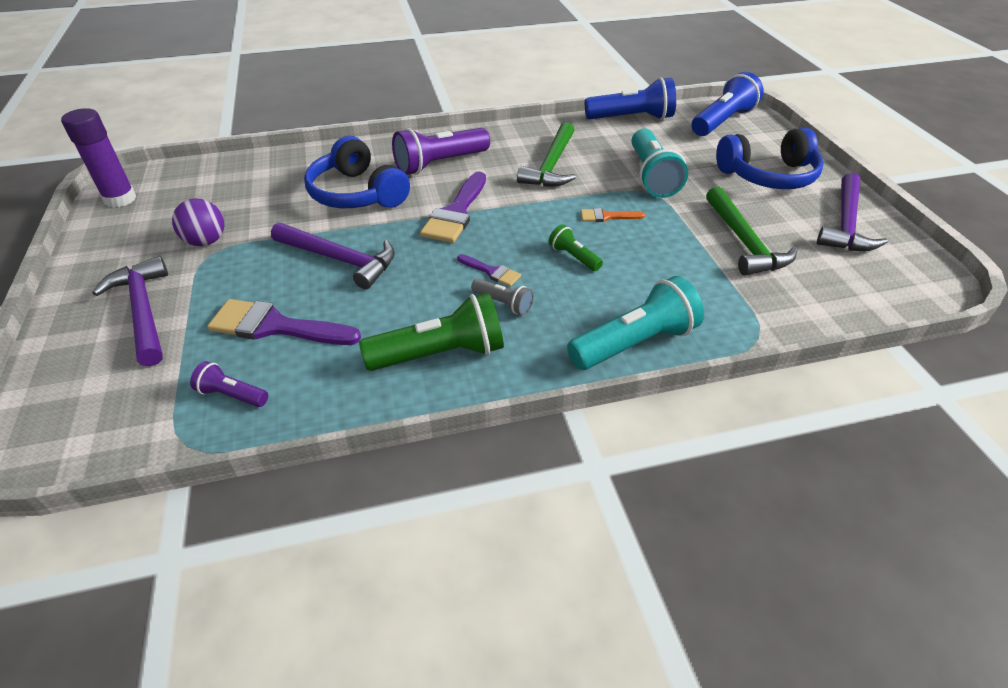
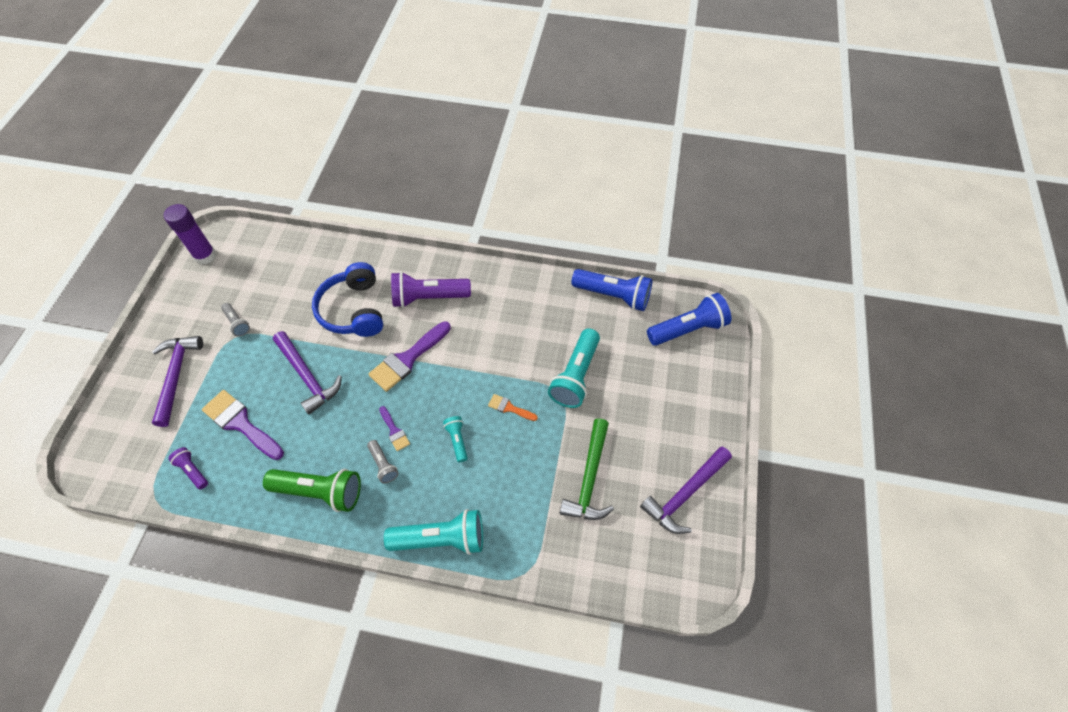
camera: 25 degrees right, 15 degrees up
purple ball [172,198,224,246] -> grey flashlight [221,303,250,337]
green hammer [517,122,576,187] -> none
green flashlight [549,224,603,271] -> turquoise flashlight [443,416,468,462]
blue headphones [716,128,824,189] -> none

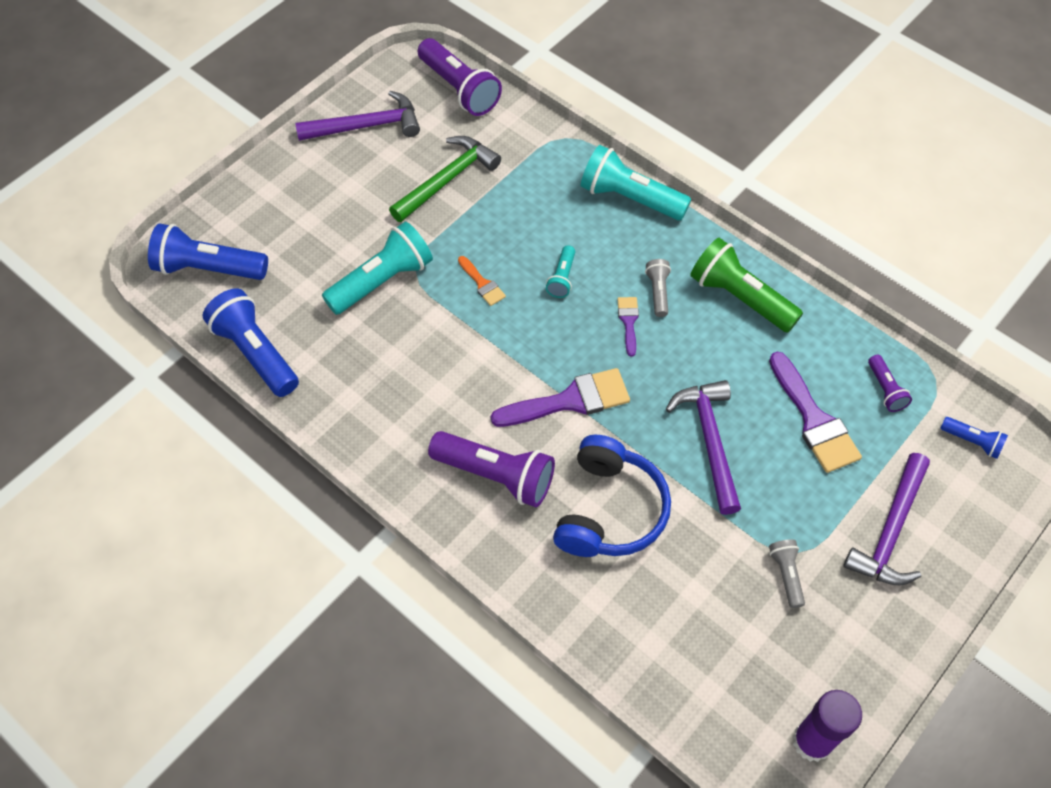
camera: 150 degrees left, 0 degrees up
none -> purple flashlight [418,38,502,116]
none -> blue flashlight [940,417,1008,459]

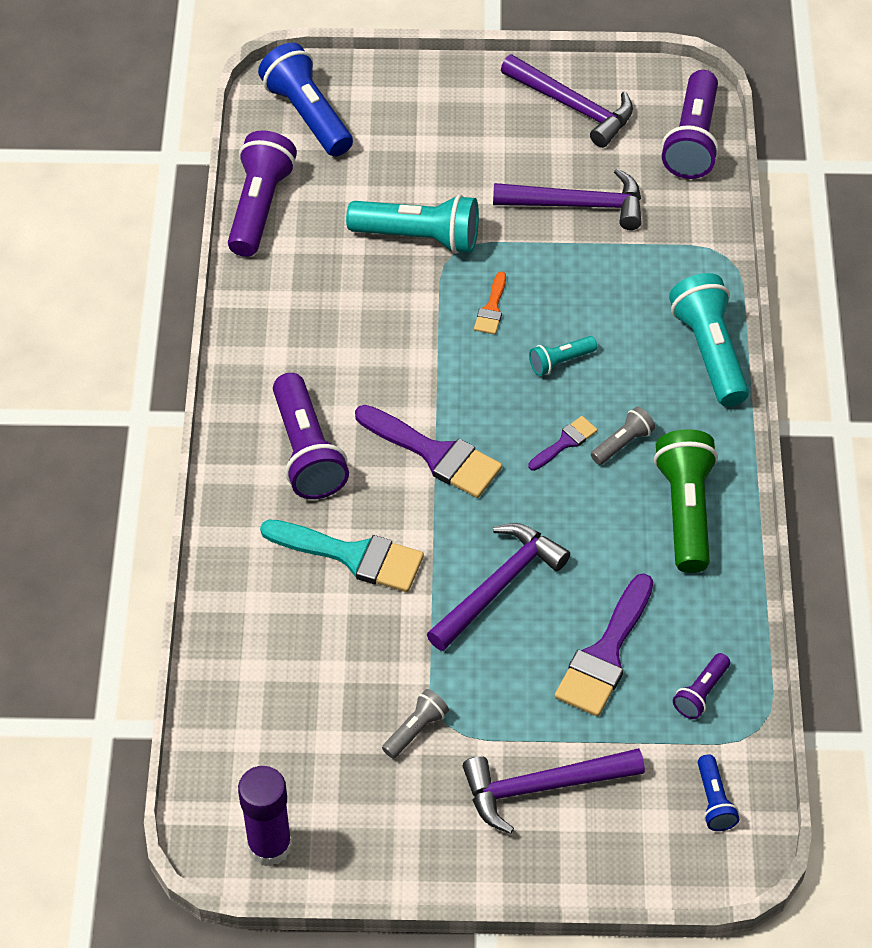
camera: 50 degrees right, 5 degrees down
blue flashlight [203,288,299,397] -> purple flashlight [228,130,297,257]
green hammer [389,136,501,222] -> purple hammer [493,168,642,230]
blue headphones [553,435,671,557] -> turquoise brush [260,519,424,592]

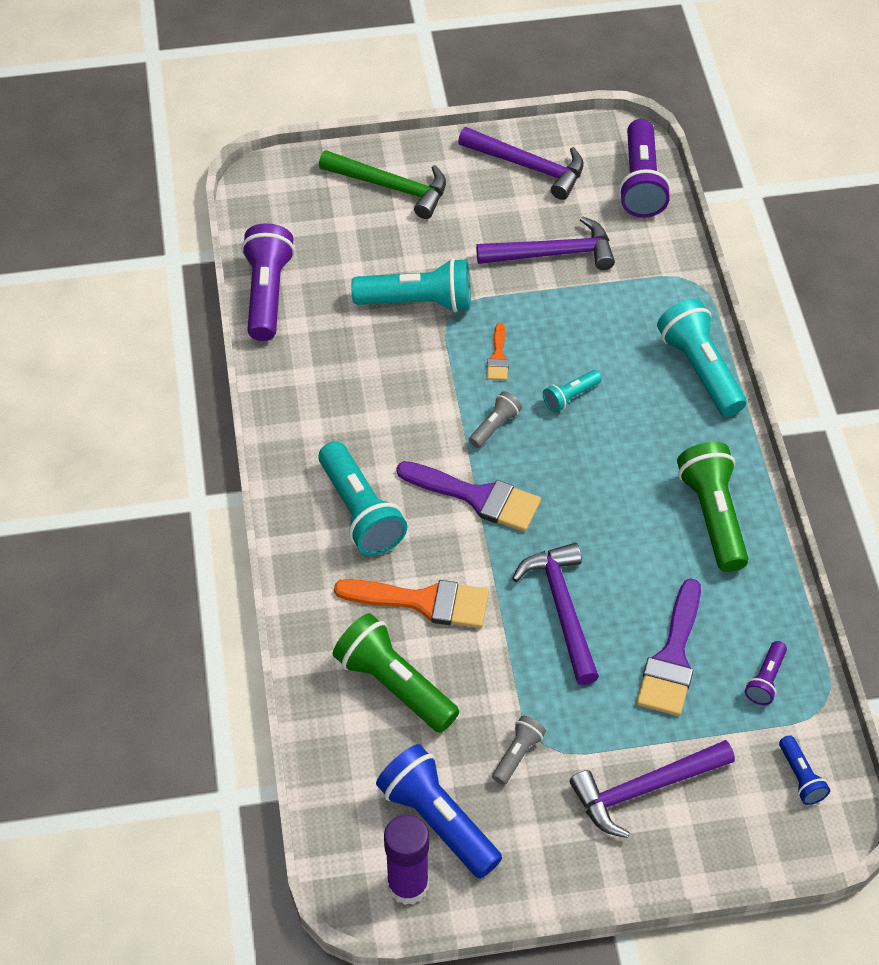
camera: 10 degrees left, 0 degrees up
blue flashlight [258,43,353,157] -> blue flashlight moved to [376,744,502,879]
turquoise brush [260,519,424,592] -> orange brush [334,579,489,628]
purple flashlight [273,373,349,499] -> turquoise flashlight [319,441,407,556]
purple hammer [427,523,570,651] -> purple hammer turned 45 degrees counterclockwise [512,543,599,685]
purple brush [528,416,598,471] -> none
grey flashlight [591,406,655,465] -> grey flashlight moved to [469,391,522,448]
none -> green hammer [319,150,446,219]
none -> green flashlight [333,613,459,733]

